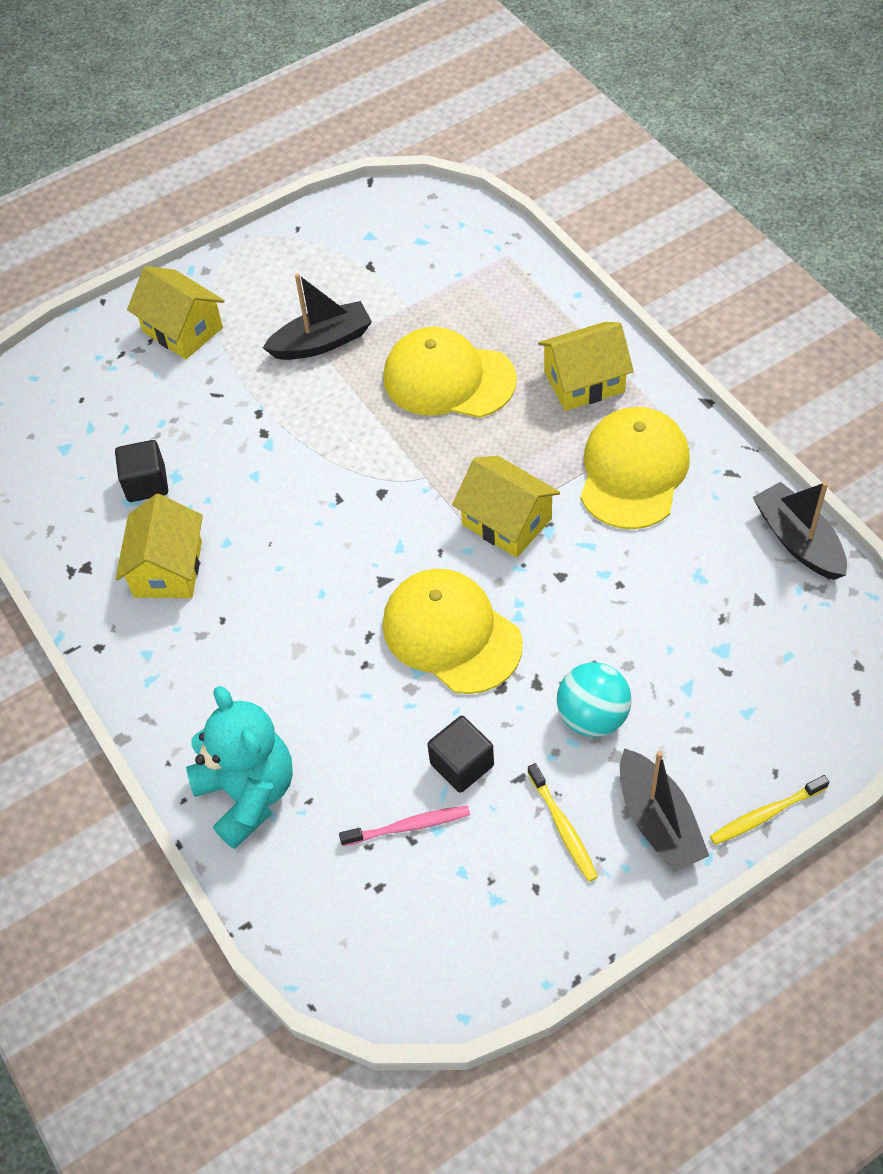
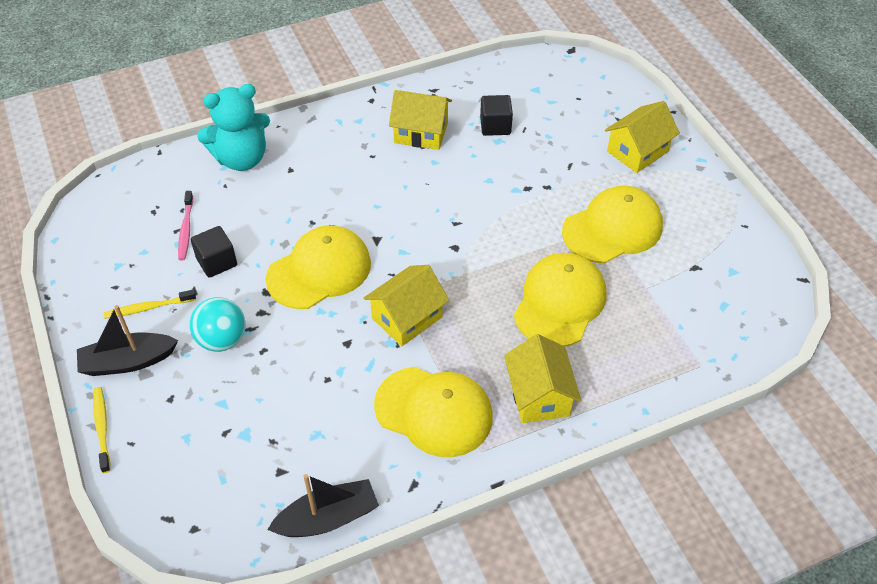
camera: 95 degrees right, 5 degrees down
black boat [263,273,372,360] -> yellow cap [562,186,663,263]

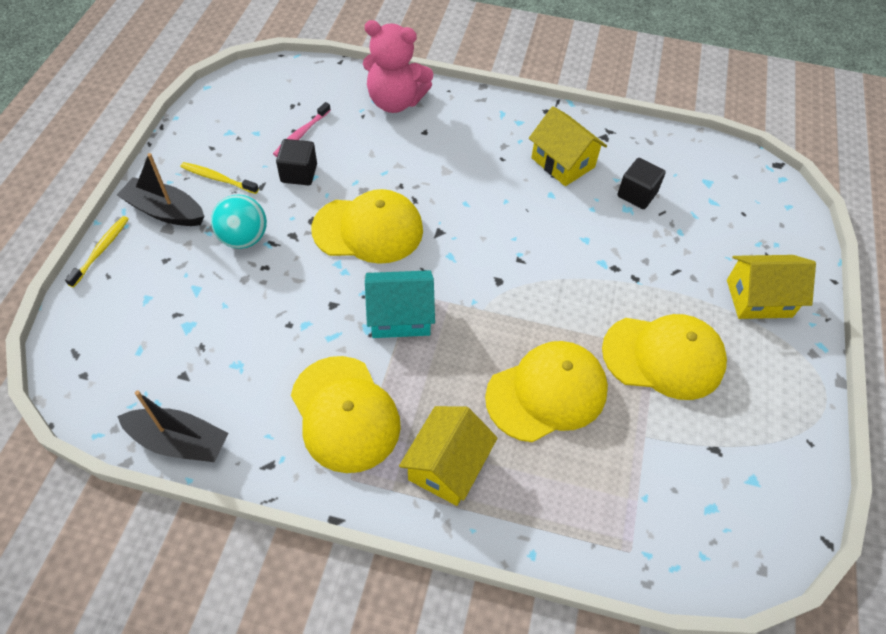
camera: 35 degrees right, 5 degrees up
turquoise teddy bear [197,84,270,171] -> pink teddy bear [363,20,433,113]
yellow house [364,265,449,346] -> turquoise house [365,270,435,338]

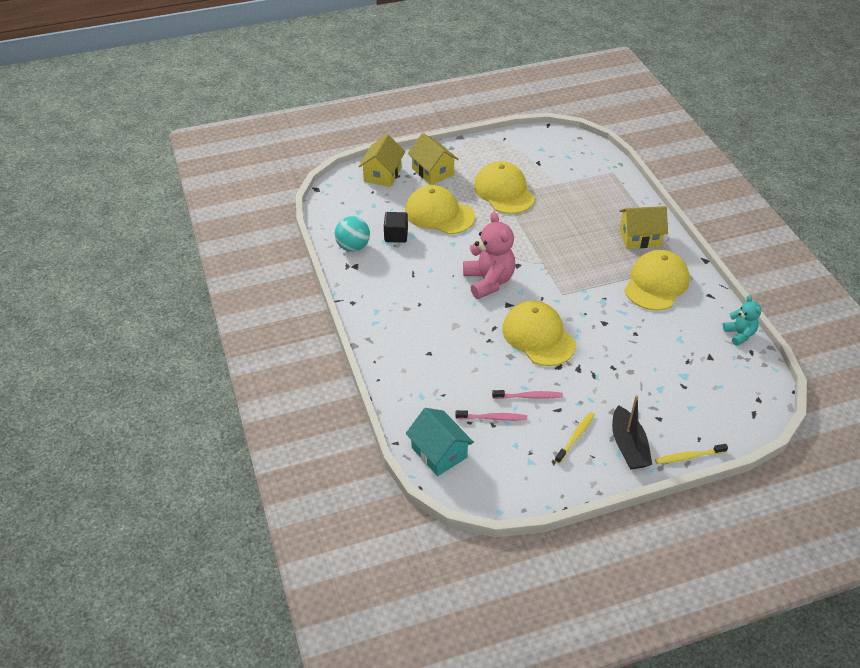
camera: 120 degrees left, 10 degrees down
black boat [117,390,229,462] -> turquoise teddy bear [723,295,761,346]
yellow toothbrush [181,162,259,194] -> yellow toothbrush turned 135 degrees counterclockwise [555,412,595,463]
turquoise ball [211,194,267,249] -> turquoise ball moved to [335,216,370,252]
black cube [276,139,317,185] -> pink toothbrush [492,390,563,399]
pink teddy bear [363,20,433,113] -> pink teddy bear moved to [463,212,515,299]
turquoise house [365,270,435,338] -> turquoise house moved to [406,408,474,476]
yellow cap [485,341,608,442] -> yellow cap moved to [405,185,475,234]
yellow house [529,106,607,186] -> yellow house moved to [359,134,405,187]

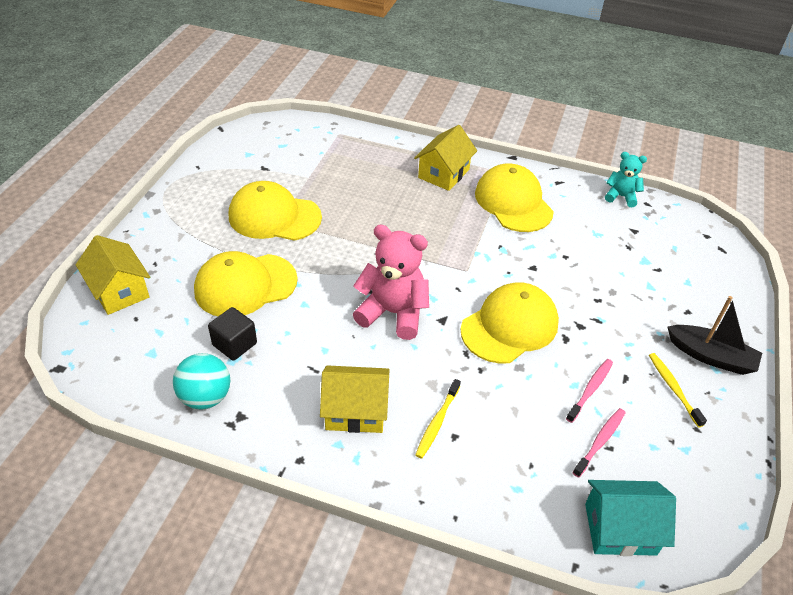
camera: 55 degrees left, 0 degrees up
yellow house [408,133,459,185] -> yellow house moved to [320,365,390,433]
yellow cap [502,301,576,366] -> yellow cap turned 135 degrees clockwise [461,282,559,364]
yellow toothbrush [655,444,728,464] -> yellow toothbrush moved to [415,379,461,458]

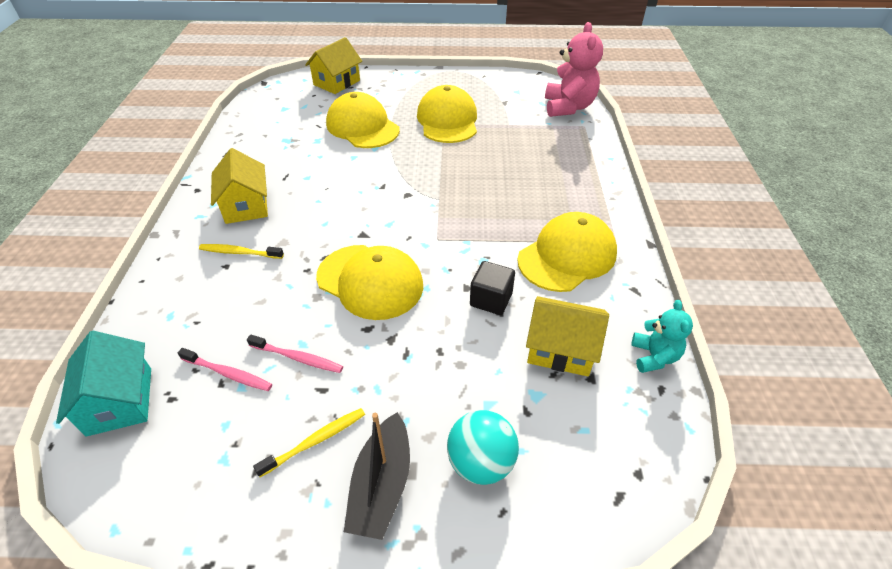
camera: 75 degrees right, 0 degrees up
turquoise ball [173,353,230,409] -> turquoise ball moved to [447,410,519,485]
black cube [208,307,257,361] -> black cube moved to [470,261,515,315]
pink teddy bear [353,224,429,340] -> pink teddy bear moved to [545,22,603,117]
yellow house [414,125,477,191] -> yellow house moved to [526,296,609,377]

